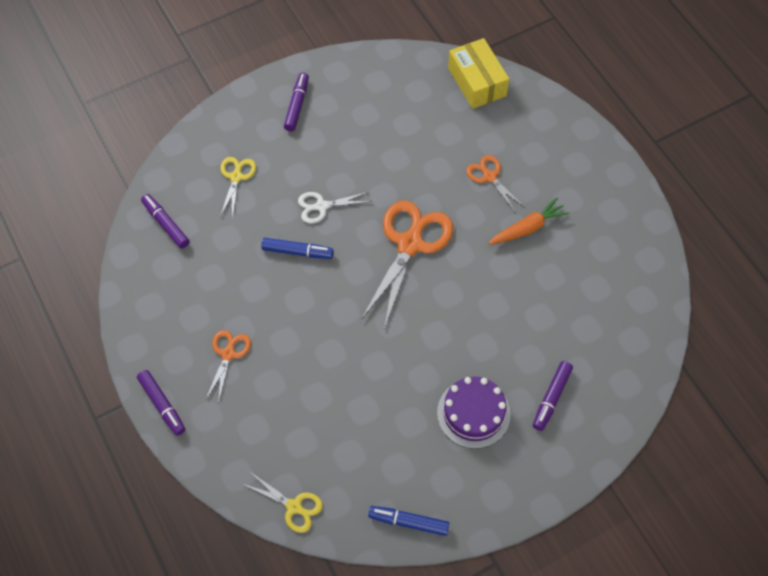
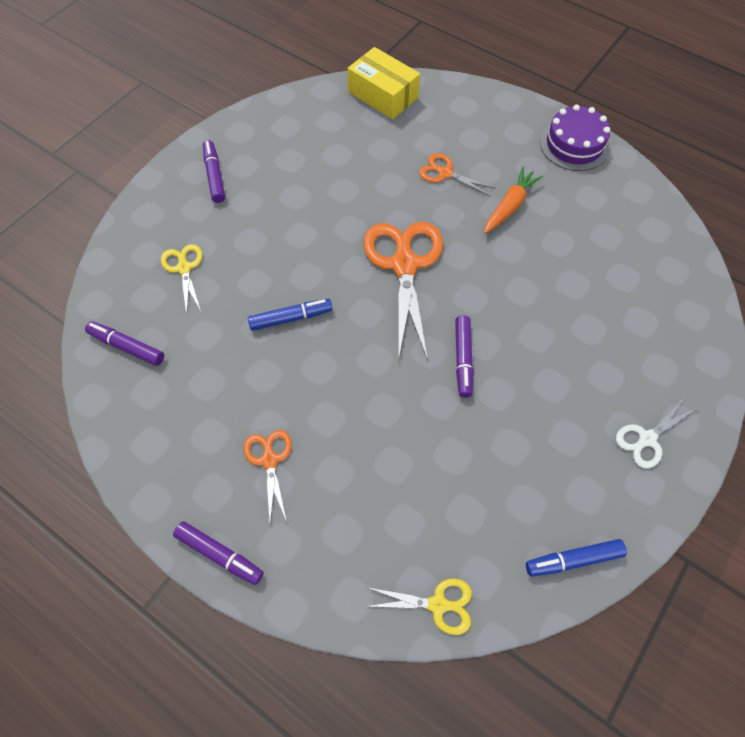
camera: 25 degrees left, 0 degrees up
white scissors [298,192,372,224] -> white scissors moved to [616,399,697,468]
purple cake [437,376,511,449] -> purple cake moved to [540,104,610,171]
purple marker [533,361,573,431] -> purple marker moved to [455,315,474,398]

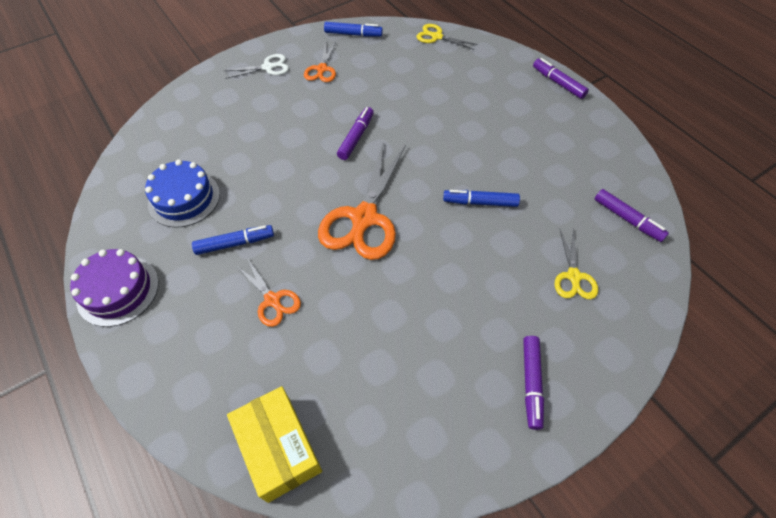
camera: 160 degrees left, 5 degrees down
orange scissors [244,430,292,522] -> orange scissors moved to [304,42,336,82]
orange carrot [484,166,543,234] -> blue marker [192,225,274,255]
none -> blue cake [145,159,220,228]

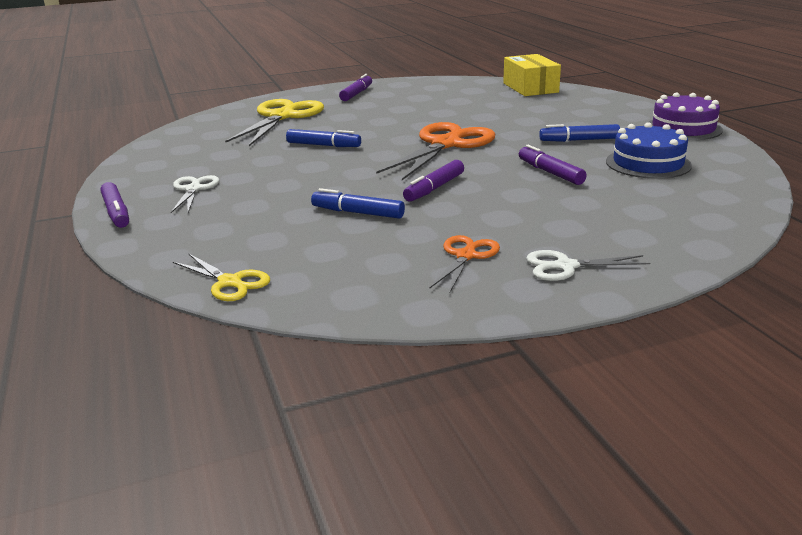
camera: 165 degrees left, 30 degrees down
orange scissors [235,258,301,327] -> none
blue marker [324,22,383,37] -> blue marker moved to [311,188,405,219]
yellow scissors [555,229,598,299] -> yellow scissors [225,99,324,146], size x1.93
purple marker [595,189,669,242] -> purple marker moved to [519,145,587,185]
none -> white scissors [171,175,219,213]

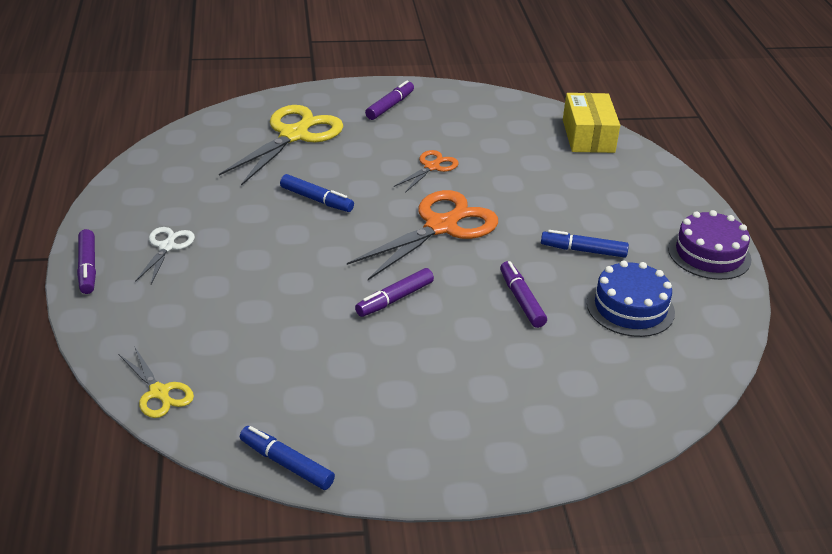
camera: 10 degrees right, 10 degrees up
blue marker [311,188,405,219] -> blue marker moved to [240,426,335,490]
orange scissors [429,235,500,294] -> orange scissors moved to [394,150,459,193]
white scissors [526,250,650,281] -> none

